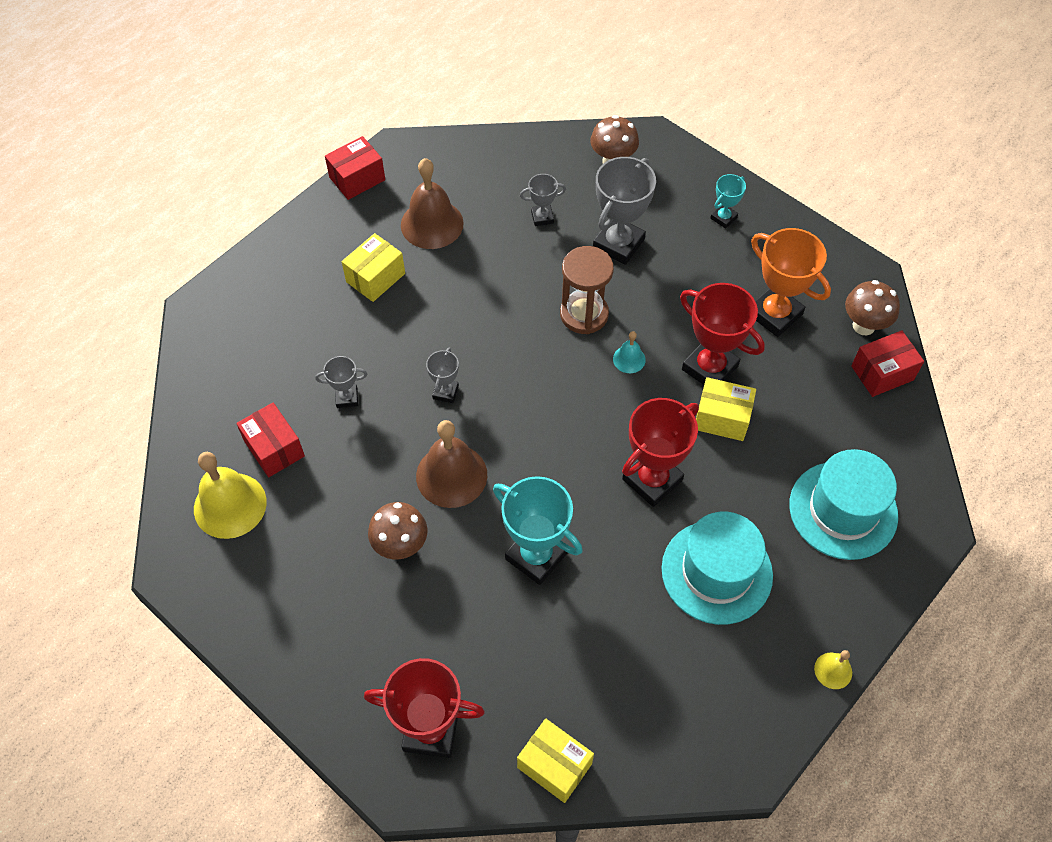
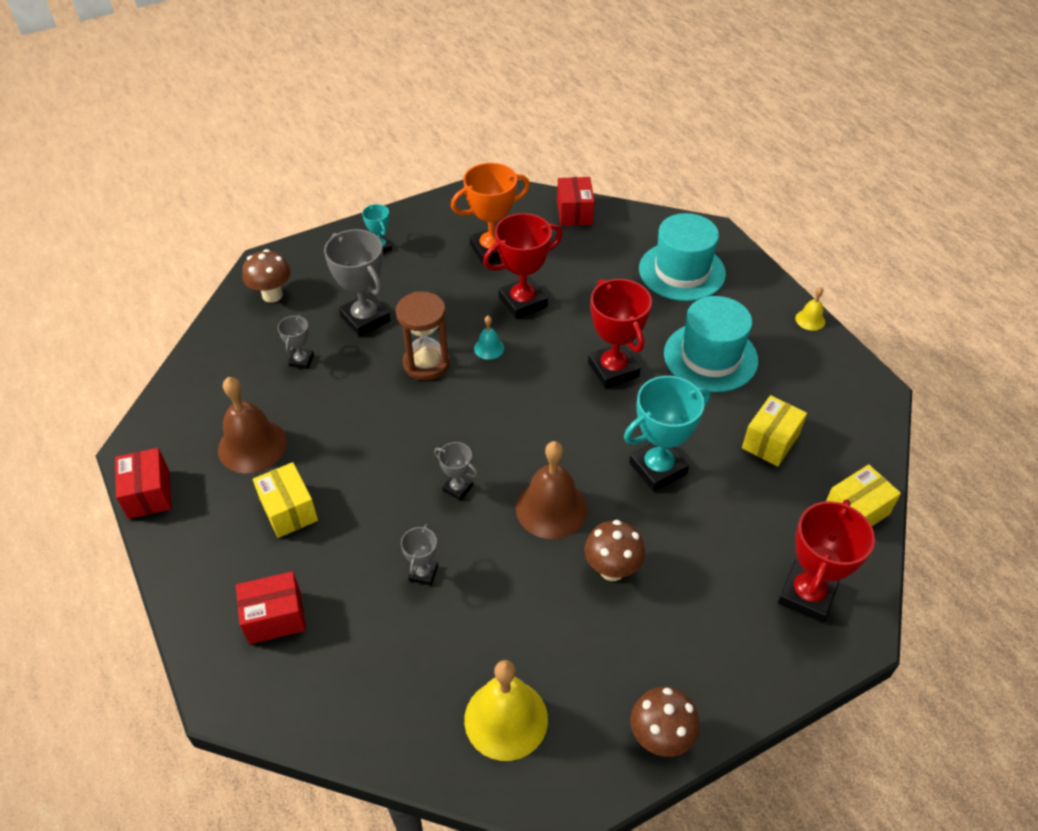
camera: 70 degrees left, 10 degrees down
red box [236,403,305,477] -> red box moved to [236,571,306,644]
yellow box [696,377,756,441] -> yellow box moved to [742,395,807,467]
brown mushroom [845,280,900,335] -> brown mushroom moved to [631,687,700,757]

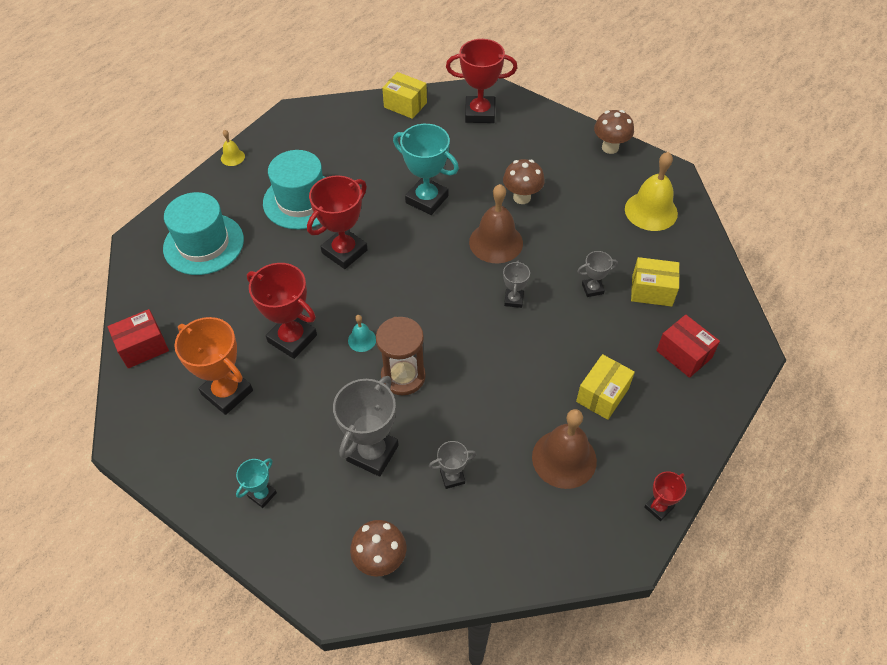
camera: 115 degrees left, 5 degrees up
red box [115,448,171,519] -> red trophy [644,471,686,521]
yellow box [742,395,807,467] -> yellow box moved to [631,257,680,307]

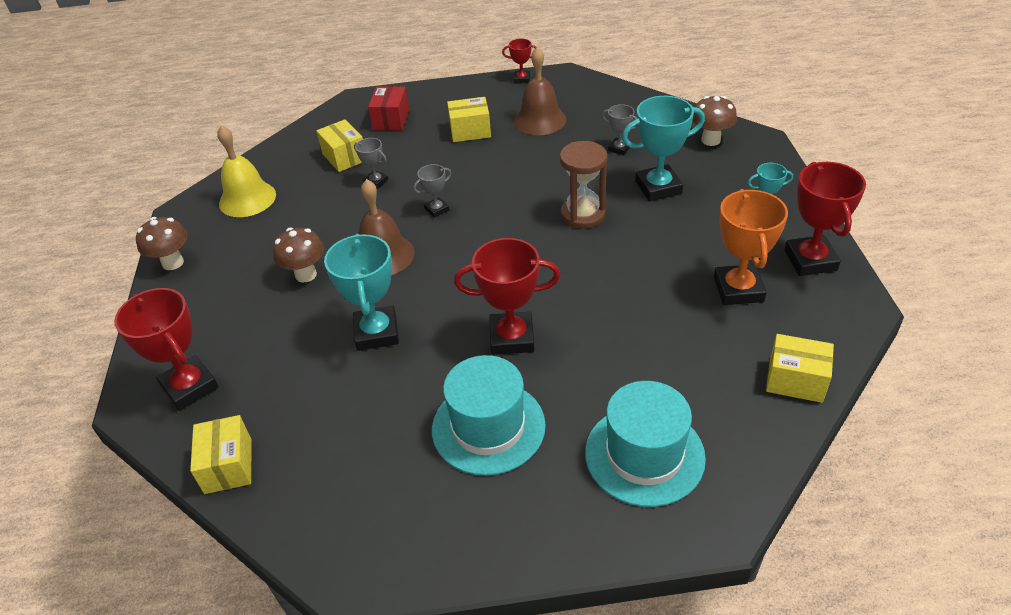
camera: 130 degrees left, 10 degrees down
red box [107,309,169,368] -> yellow box [766,334,834,403]
yellow bell [221,130,245,166] -> none
red trophy [247,263,317,359] -> red trophy moved to [784,162,866,276]
grey trophy [333,376,399,477] -> turquoise trophy [622,96,705,201]
turquoise bell [348,315,376,352] -> none

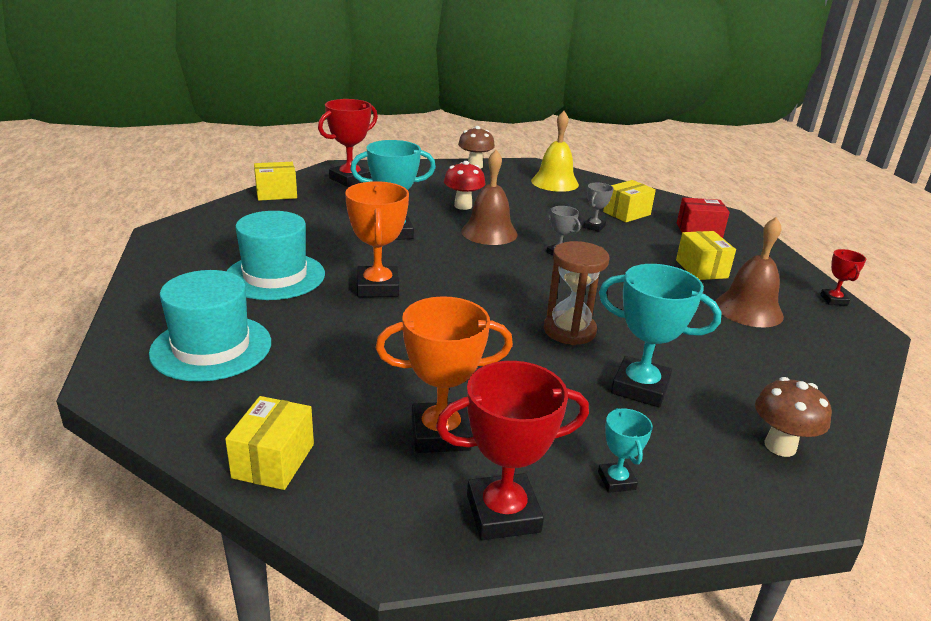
camera: 80 degrees right, 15 degrees down
brown mushroom [273,228,324,283] -> red mushroom [444,161,485,210]
red trophy [454,238,560,355] -> orange trophy [345,181,409,297]
grey trophy [602,104,638,155] -> none
turquoise trophy [622,96,705,201] -> turquoise trophy turned 45 degrees counterclockwise [599,264,721,407]

